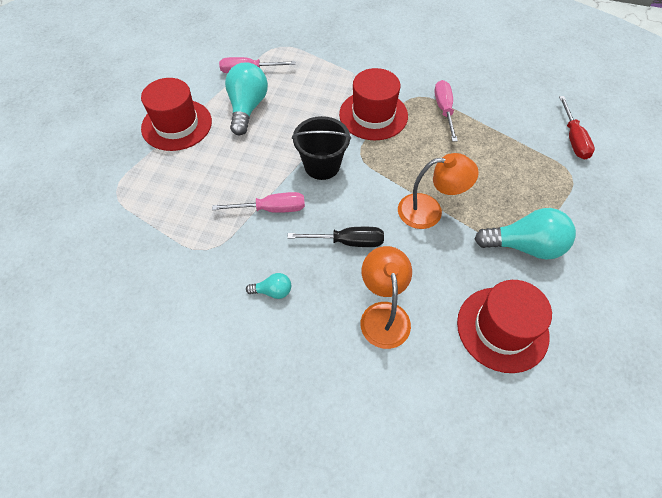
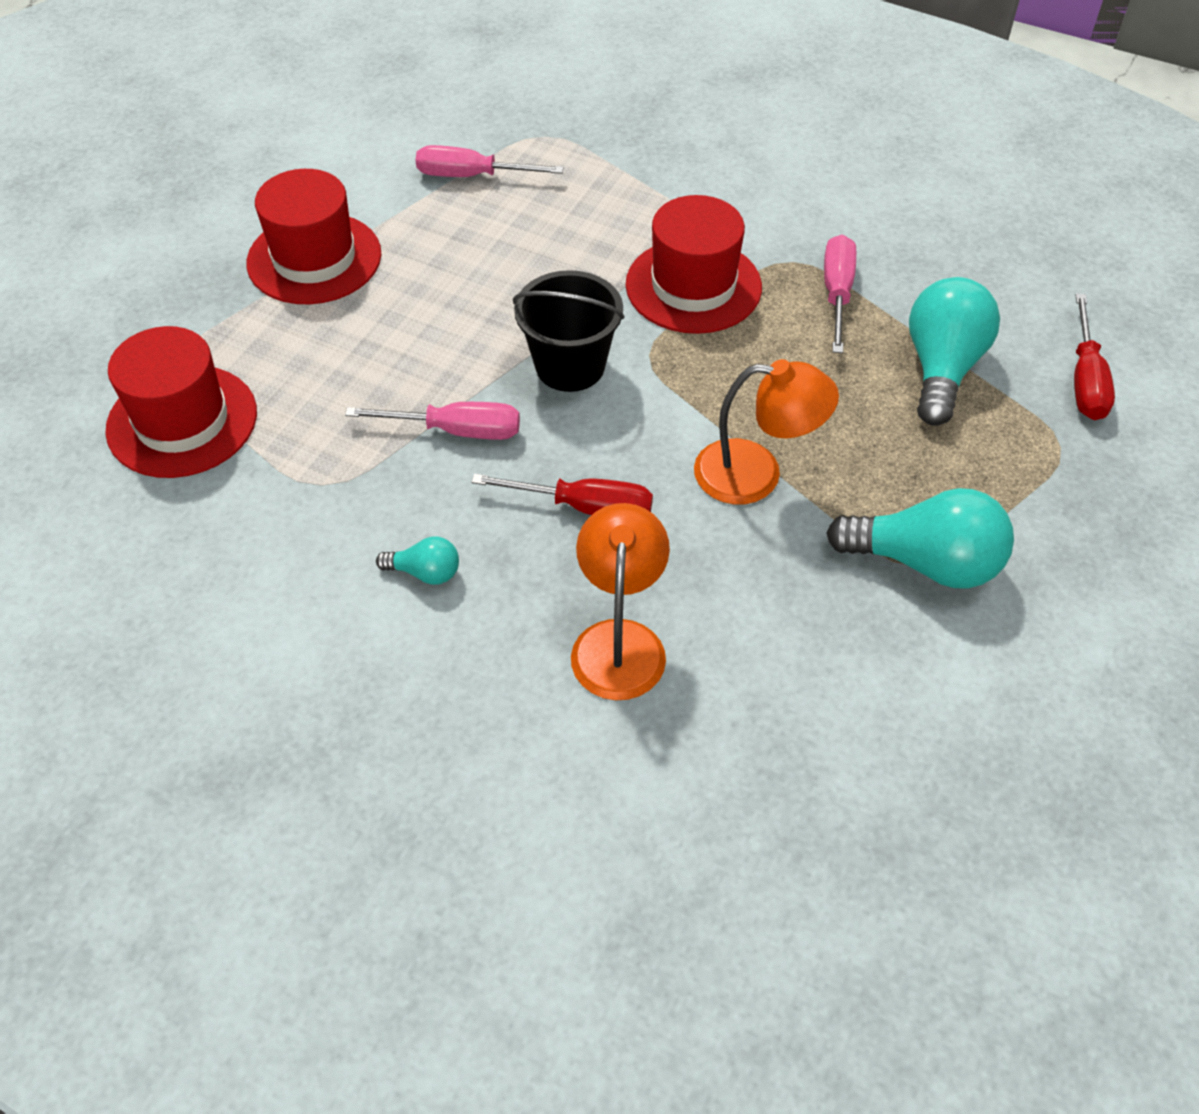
camera: 10 degrees right, 5 degrees down
turquoise light bulb [225,62,268,135] -> turquoise light bulb moved to [909,277,1000,426]
black screwdriver [287,227,384,247] -> red screwdriver [471,474,653,515]
red hat [457,280,552,373] -> red hat moved to [105,326,257,478]

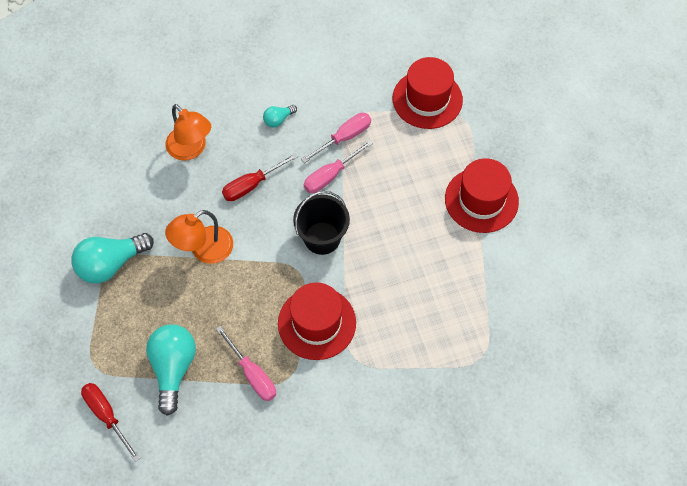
camera: 135 degrees right, 10 degrees up
pink screwdriver [416,145,563,177] -> pink screwdriver moved to [301,113,371,163]
turquoise light bulb [909,277,1000,426] -> turquoise light bulb turned 150 degrees counterclockwise [146,324,196,416]

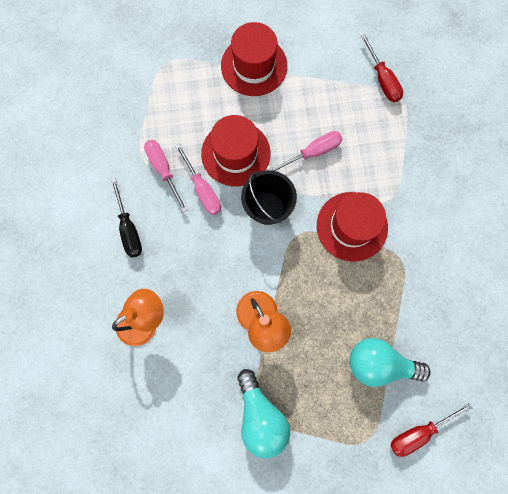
camera: 80 degrees left, 15 degrees up
pink screwdriver [216,326,276,401] -> pink screwdriver moved to [268,131,342,171]
red screwdriver [222,153,298,201] -> red screwdriver moved to [361,34,403,102]
turquoise light bulb [263,105,297,127] -> black screwdriver [111,178,142,258]
red hat [393,57,463,129] -> red hat moved to [201,115,270,186]

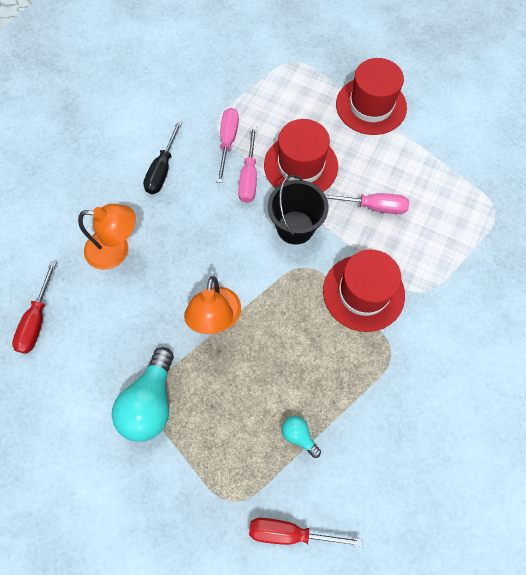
camera: 35 degrees right, 10 degrees down
turquoise light bulb [350,338,431,387] -> turquoise light bulb [281,416,321,458], size x0.49
red screwdriver [361,34,403,102] -> red screwdriver moved to [12,261,57,354]

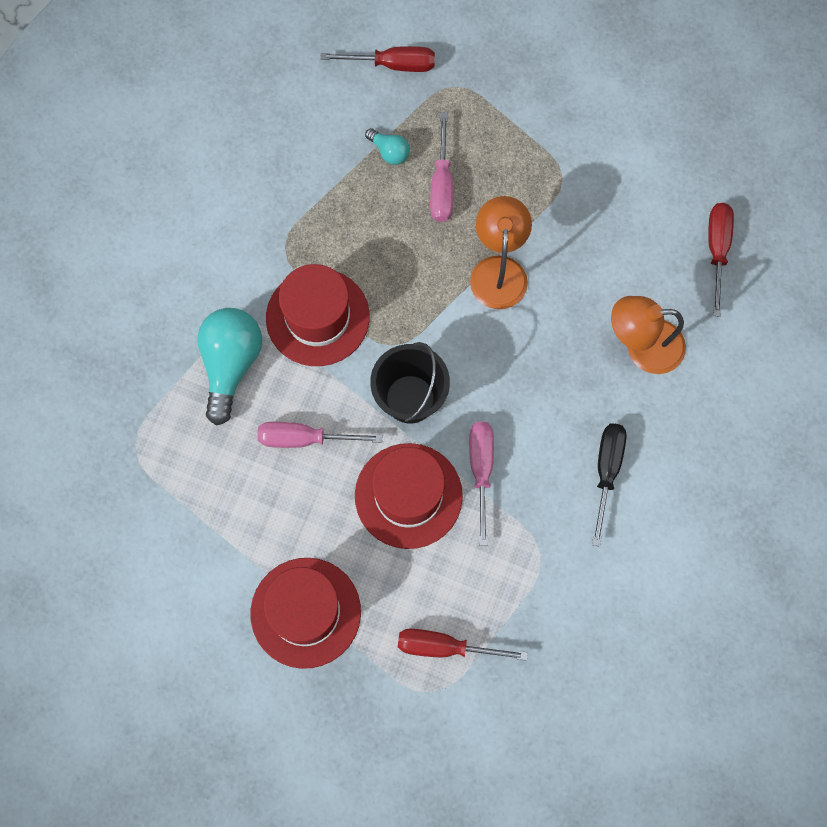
camera: 175 degrees right, 5 degrees up
turquoise light bulb [112,347,174,442] -> turquoise light bulb moved to [197,308,262,426]
pink screwdriver [217,108,239,183] -> pink screwdriver moved to [430,113,453,222]
none -> red screwdriver [398,629,528,661]

